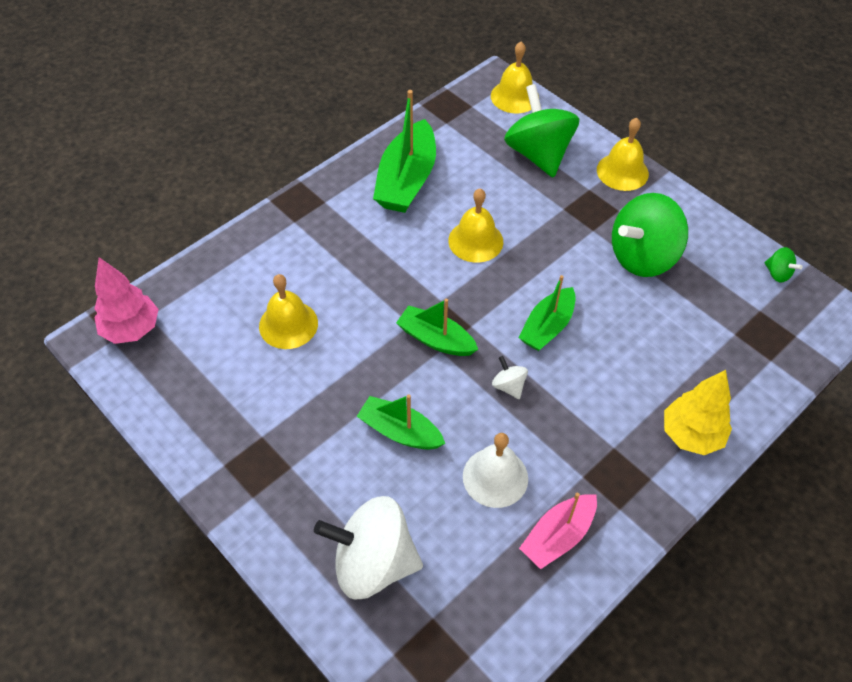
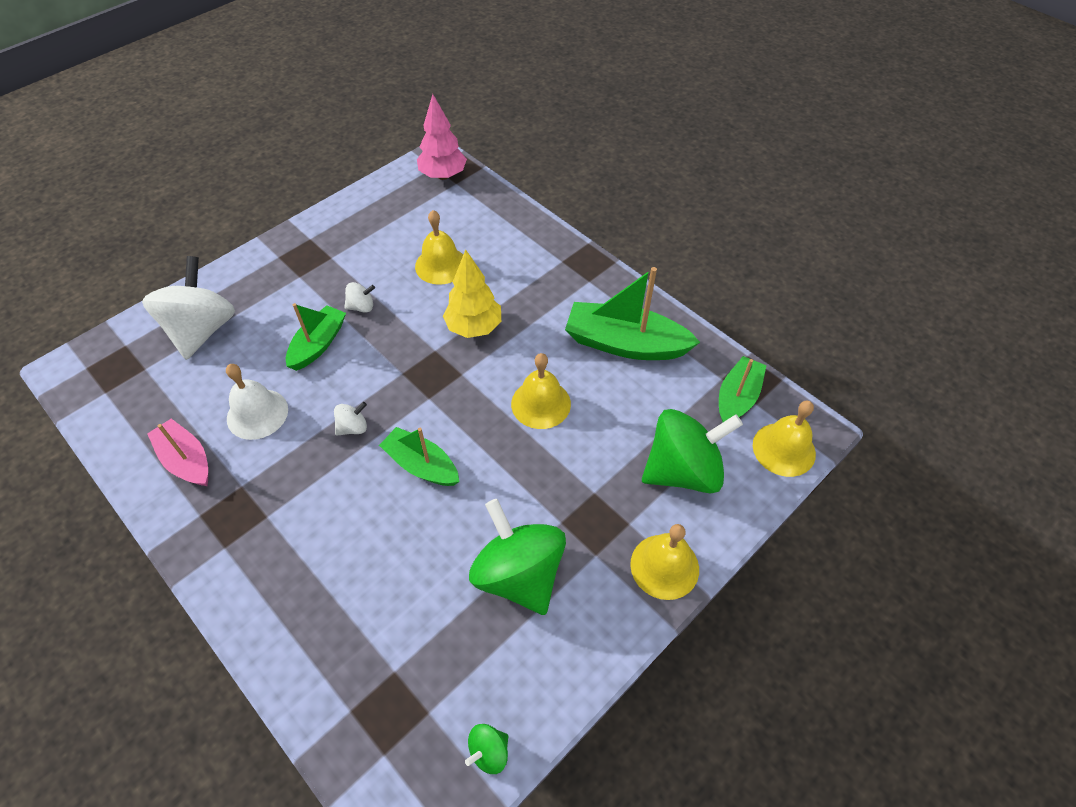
camera: 90 degrees right, 0 degrees up
green boat [396,299,478,356] -> green boat moved to [719,356,767,422]
yellow tree [664,370,732,455] -> yellow tree moved to [443,250,501,338]
none -> white spinning top [344,282,375,313]

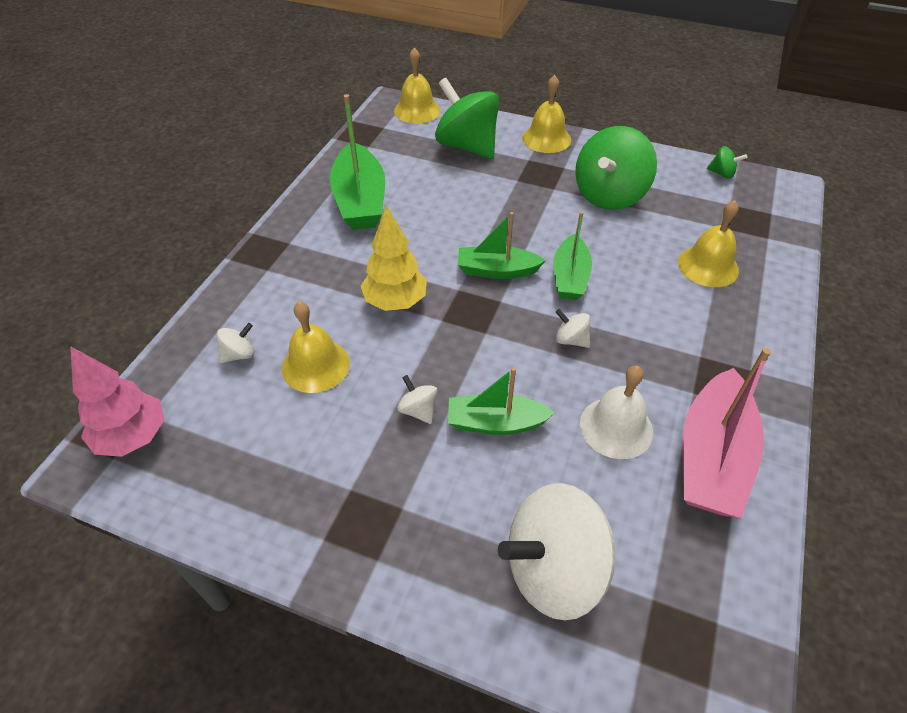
camera: 115 degrees left, 5 degrees down
pink boat [147,418,208,486] -> pink boat [683,348,771,518], size x1.59
yellow bell [511,353,571,429] -> yellow bell moved to [678,200,739,287]
green boat [719,356,767,422] -> green boat moved to [458,212,546,279]
none -> white spinning top [217,323,254,363]

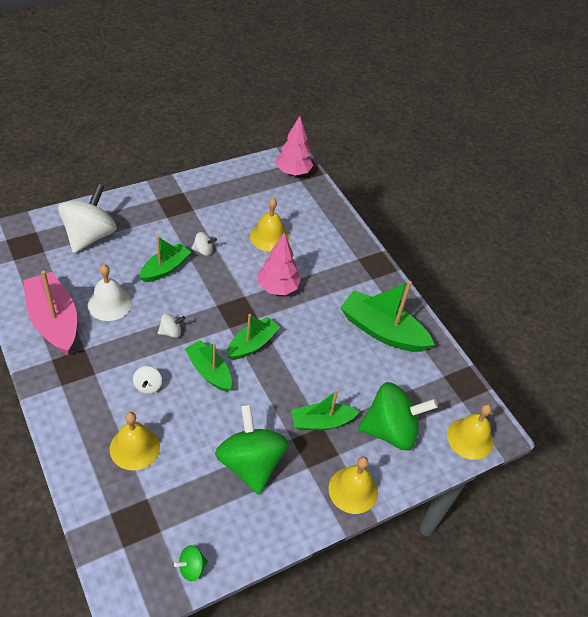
camera: 125 degrees right, 0 degrees up
white spinning top [217,323,254,363] -> white spinning top moved to [133,366,162,394]
yellow tree [361,205,427,311] -> pink tree [257,232,301,295]
none -> green boat [291,390,359,430]

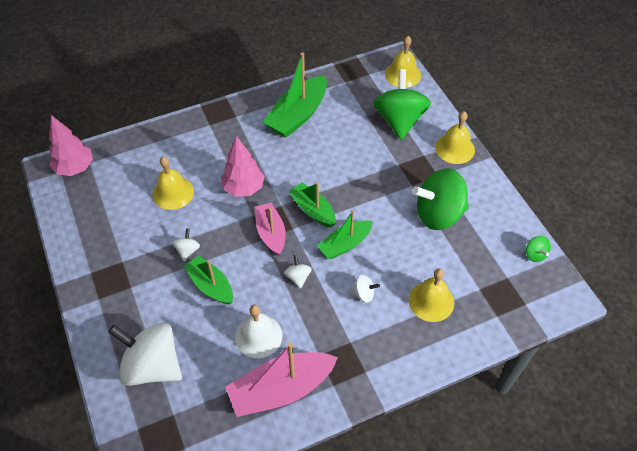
camera: 80 degrees left, 5 degrees up
green boat [291,390,359,430] -> none
none -> pink boat [254,202,286,256]

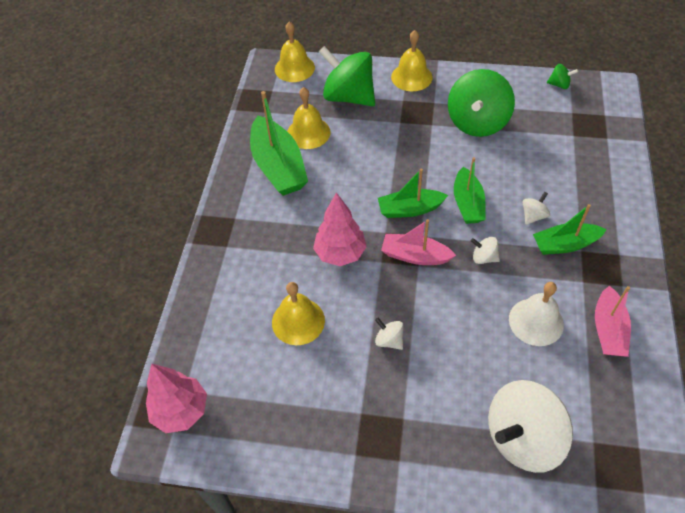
camera: 55 degrees left, 0 degrees up
green boat [184,255,233,305] -> green boat moved to [533,204,607,255]
pink boat [225,342,338,417] -> pink boat [595,285,631,357], size x0.63
yellow bell [409,268,454,322] -> yellow bell moved to [287,87,330,149]

